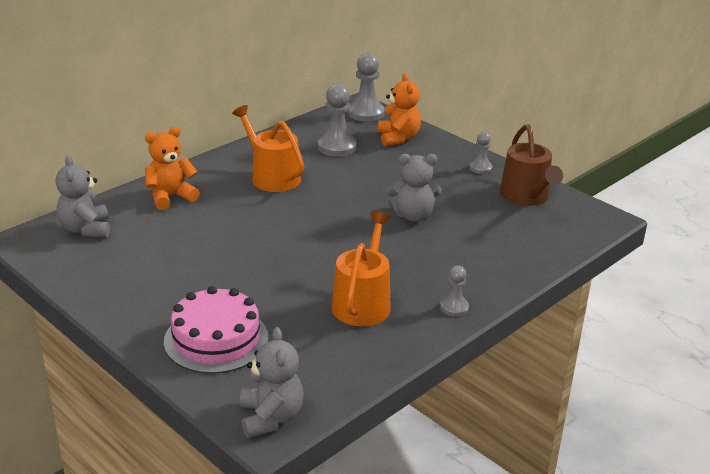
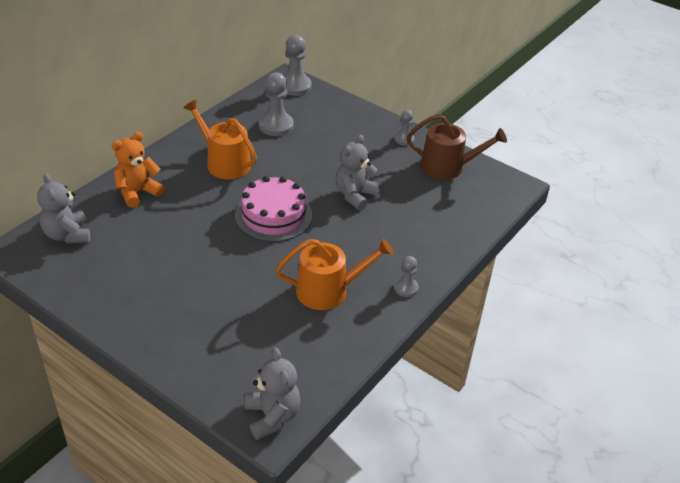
camera: 10 degrees left, 10 degrees up
pink cake [164,286,268,374] -> pink cake moved to [235,176,312,242]
orange watering can [332,212,391,327] -> orange watering can turned 75 degrees clockwise [276,238,393,310]
orange teddy bear [378,73,421,147] -> none
grey teddy bear [386,154,441,222] -> grey teddy bear turned 135 degrees clockwise [336,135,381,210]
brown watering can [500,124,563,206] -> brown watering can turned 60 degrees counterclockwise [407,114,507,180]

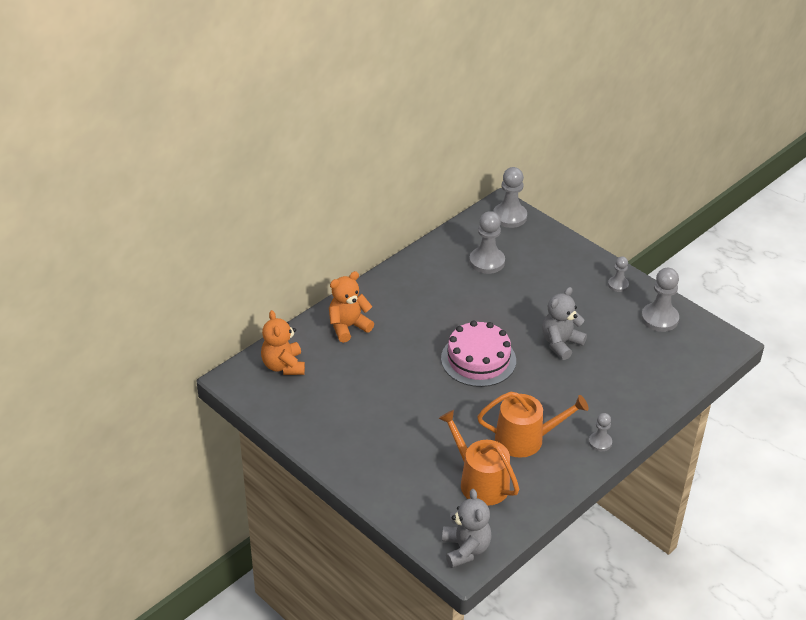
camera: 10 degrees right, 0 degrees up
grey teddy bear [37,174,90,244] -> orange teddy bear [261,310,305,375]
orange watering can [183,99,257,179] -> orange watering can moved to [438,410,519,506]
brown watering can [407,114,507,180] -> grey pawn [641,268,679,332]

